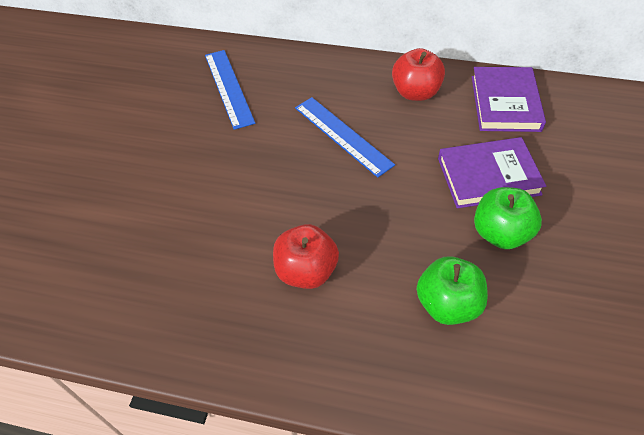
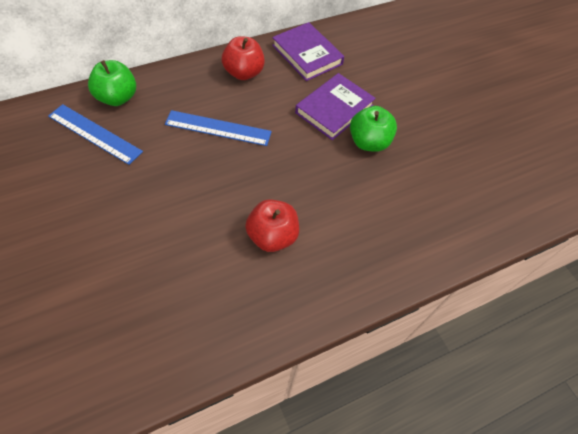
camera: 45 degrees left, 5 degrees up
green apple [417,256,488,325] -> green apple moved to [88,60,136,106]

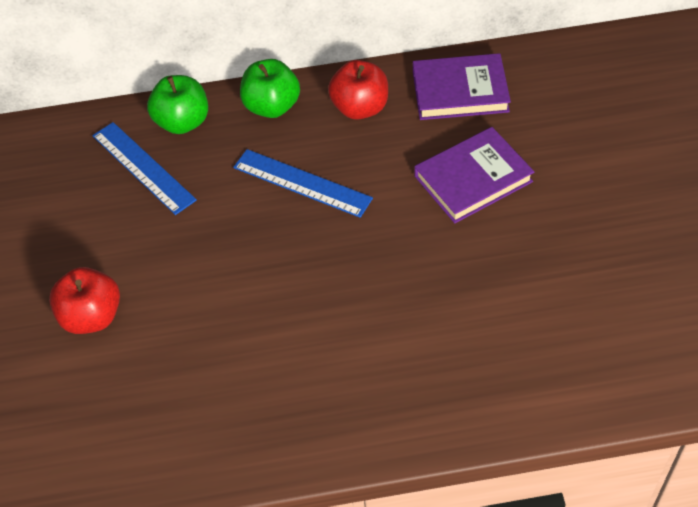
camera: 25 degrees right, 5 degrees down
red apple [245,199,299,252] -> red apple moved to [49,267,120,334]
purple book [272,22,344,81] -> purple book turned 75 degrees counterclockwise [413,53,511,120]
green apple [350,106,397,152] -> green apple moved to [240,59,300,118]

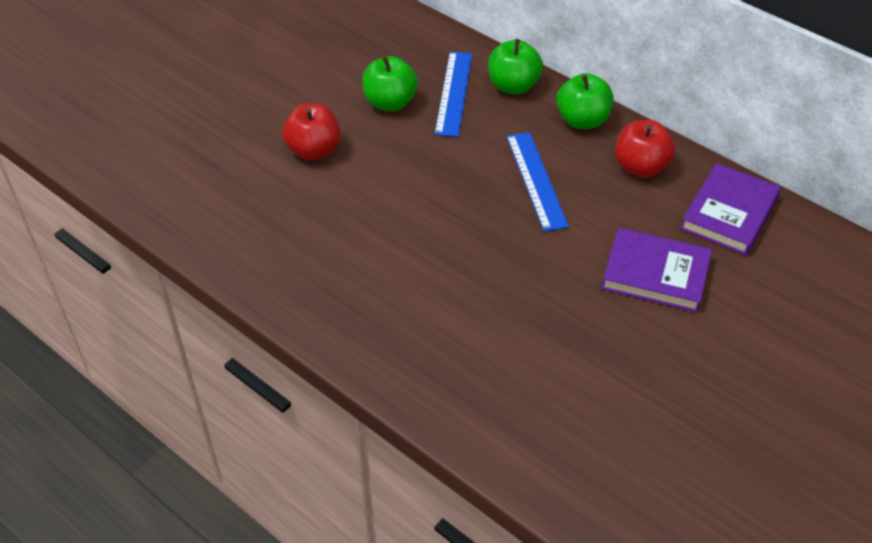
camera: 45 degrees right, 5 degrees down
purple book [413,53,511,120] -> purple book turned 75 degrees clockwise [680,163,781,255]
none -> green apple [362,56,418,111]

